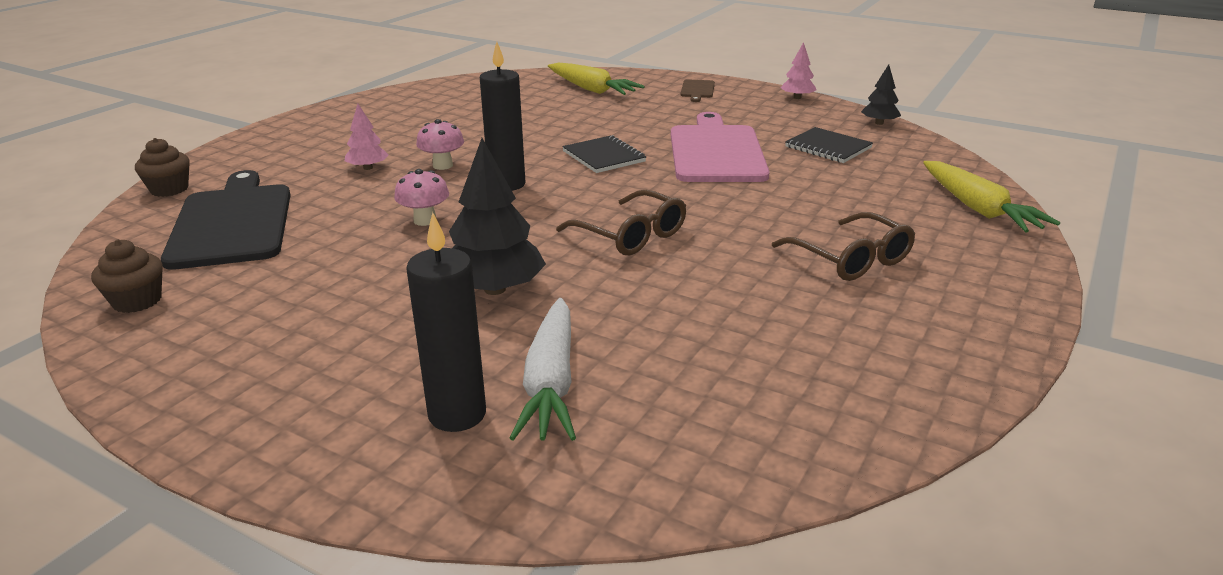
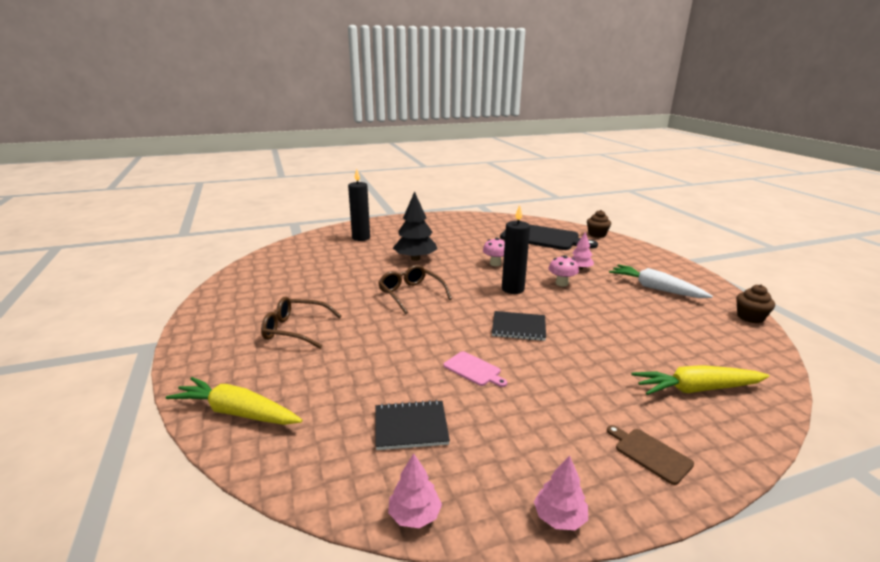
camera: 130 degrees right, 5 degrees down
brown cupcake [91,240,163,313] -> brown cupcake moved to [736,284,775,323]
white carrot [510,298,576,441] -> white carrot moved to [609,264,713,298]
brown glasses [556,190,686,255] -> brown glasses turned 60 degrees clockwise [378,265,452,314]
pink cutting board [671,112,770,182] -> pink cutting board [443,351,507,387], size x0.43
black tree [861,64,901,125] -> pink tree [388,453,442,528]

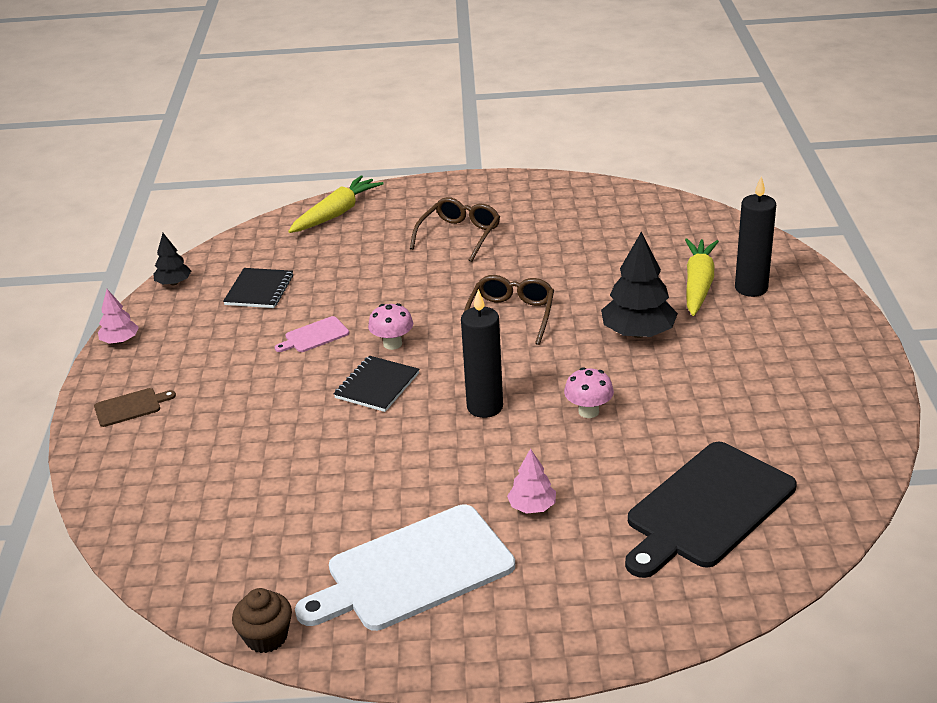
camera: 110 degrees right, 10 degrees up
brown glasses [378,265,452,314] -> brown glasses turned 60 degrees counterclockwise [464,275,554,345]
pink tree [388,453,442,528] -> black tree [153,233,191,285]
pink mushroom [549,255,579,286] -> pink mushroom moved to [368,303,413,350]
brown cupcake [587,210,611,238] -> none
white carrot [609,264,713,298] -> white cutting board [295,504,515,631]
yellow carrot [632,365,769,395] -> yellow carrot moved to [685,239,719,316]

